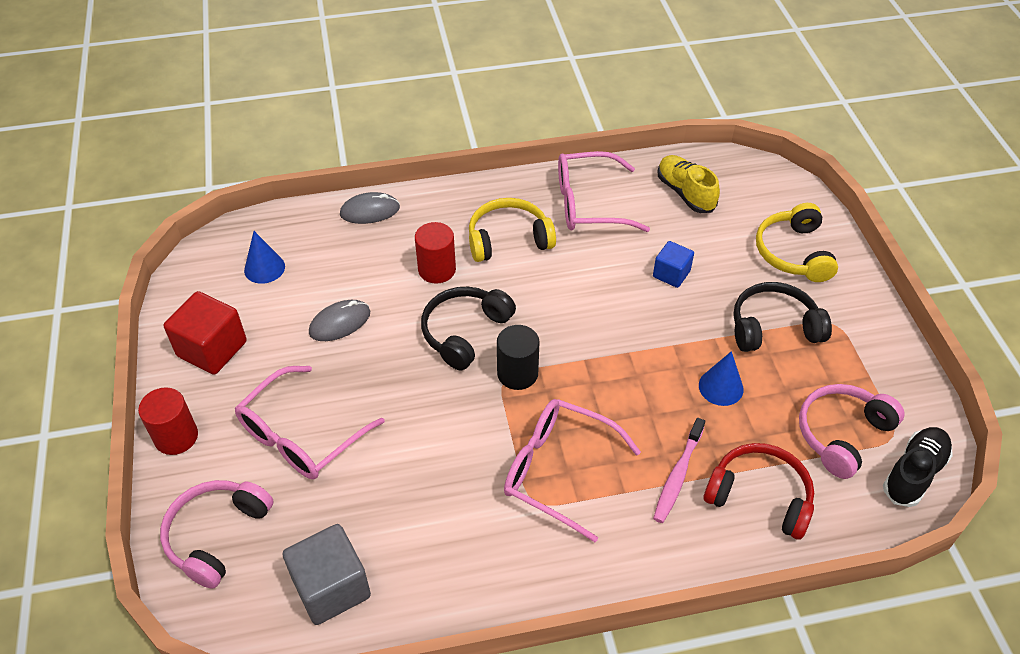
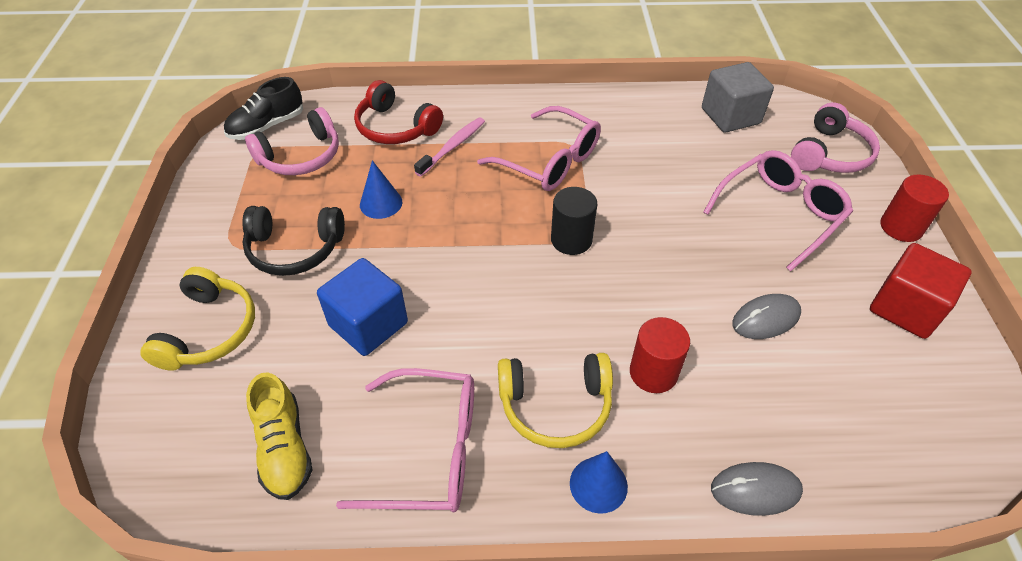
camera: 170 degrees left, 0 degrees up
blue cone [244,231,285,284] -> blue cone moved to [570,451,628,514]
black headphones [421,287,516,370] -> none
blue cube [653,241,694,288] -> blue cube [317,258,408,356], size x1.66

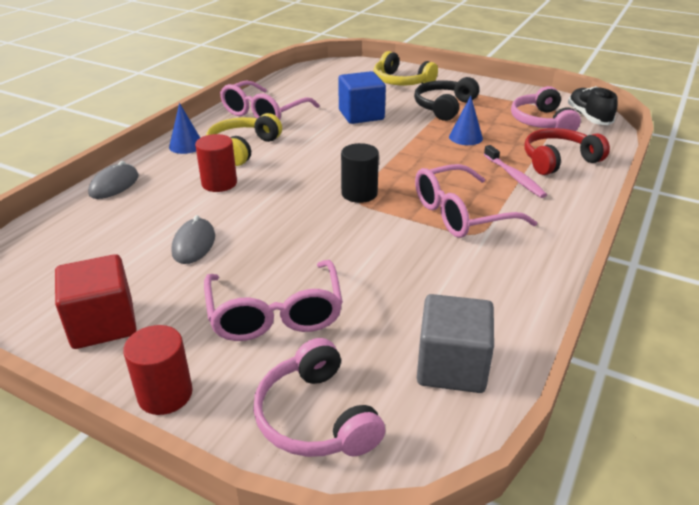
camera: 120 degrees right, 15 degrees down
yellow shoe [246,372,312,500] -> none

